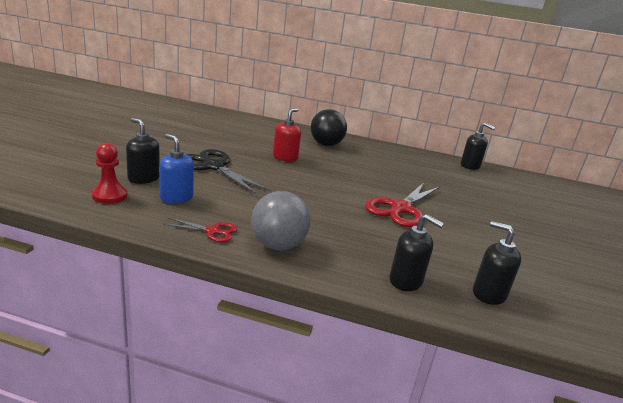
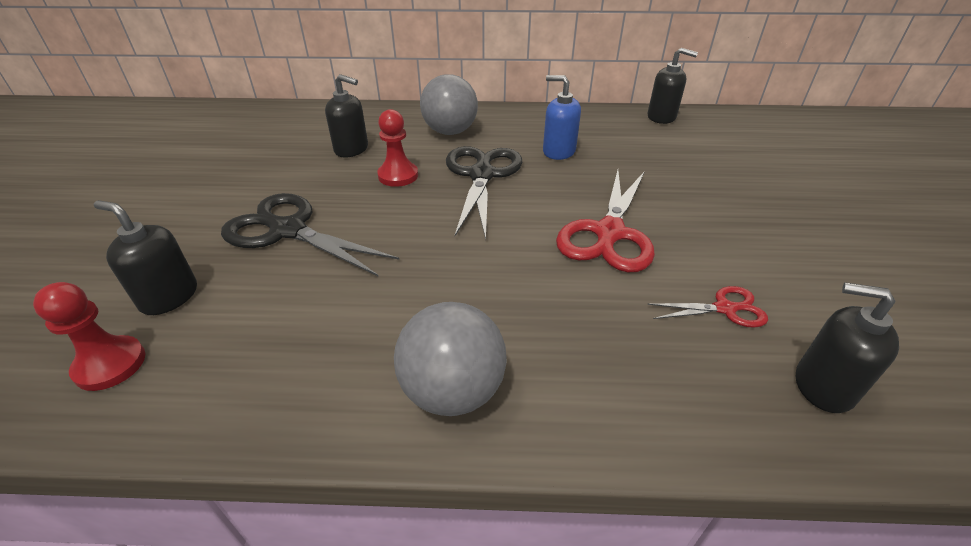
camera: 10 degrees left, 15 degrees up
blue soap dispenser [159,134,194,204] -> blue soap dispenser moved to [543,75,581,160]
red scissors [163,218,237,242] -> red scissors moved to [647,286,768,328]
red soap dispenser [273,108,301,162] -> red pawn [377,109,418,187]
black ball [310,109,347,146] -> grey ball [420,74,478,135]
black soap dispenser [390,214,444,291] -> black soap dispenser moved to [325,74,368,157]
none -> black scissors [446,146,522,239]

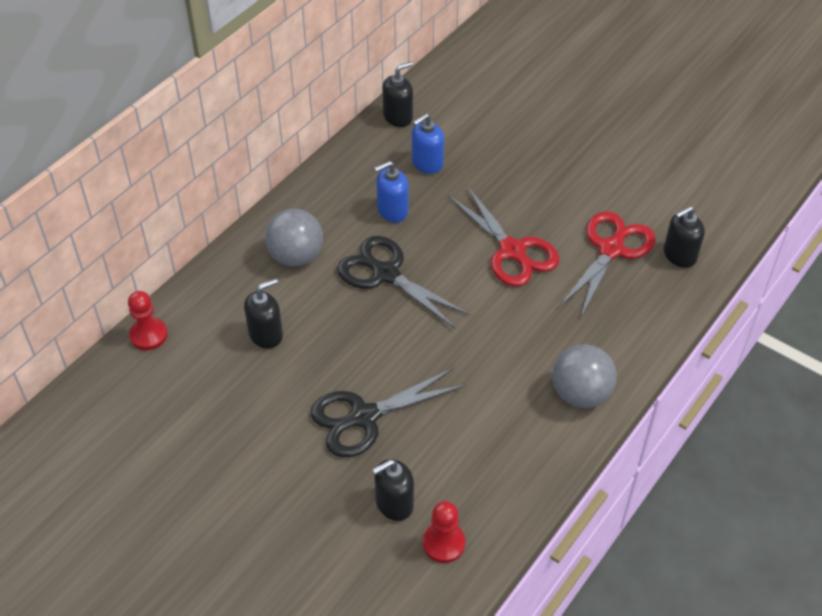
camera: 55 degrees left, 10 degrees up
red pawn [377,109,418,187] -> red pawn moved to [128,291,168,350]
red scissors [647,286,768,328] -> red scissors [559,211,655,317], size x1.96
none -> blue soap dispenser [412,113,444,174]

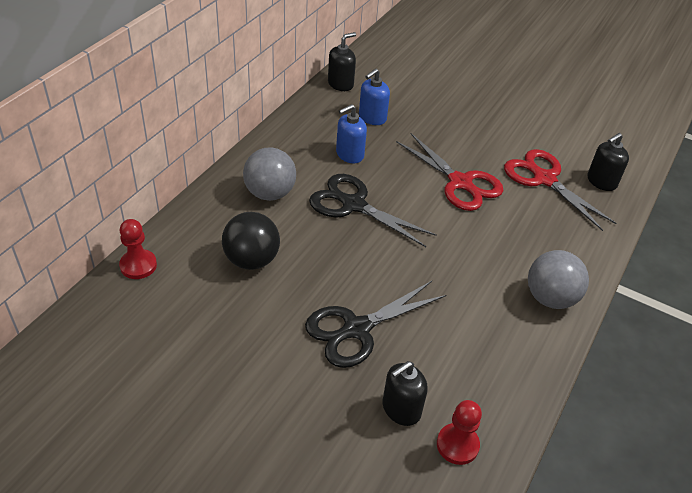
camera: 10 degrees left, 5 degrees down
black soap dispenser [244,278,283,349] -> black ball [222,212,280,270]
red scissors [559,211,655,317] -> red scissors turned 60 degrees counterclockwise [504,149,617,231]

